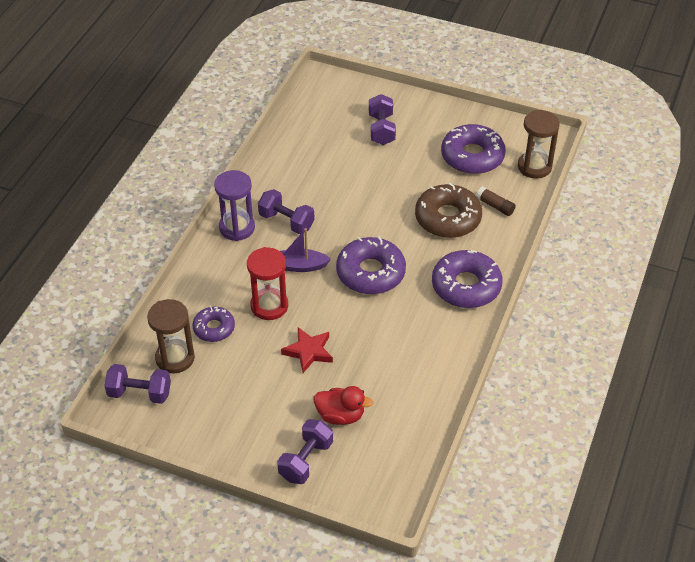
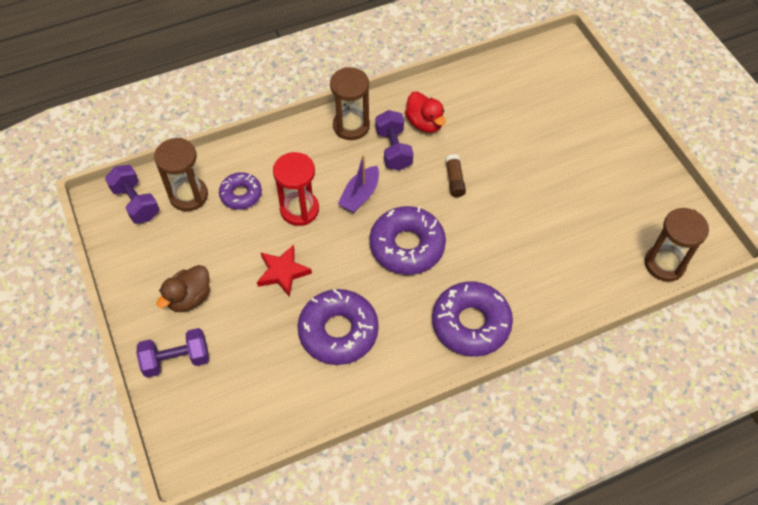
camera: 45 degrees right, 10 degrees up
purple hourglass [214,170,255,241] -> brown hourglass [330,67,370,140]
purple boat [280,228,331,272] -> purple boat turned 105 degrees counterclockwise [338,155,379,213]
red duck [314,386,373,425] -> red duck moved to [405,92,446,133]
purple dumbbell [369,94,396,145] -> none
brown donut [415,183,482,238] -> none
purple donut [441,124,506,174] -> purple donut moved to [297,289,379,365]
brown glue stick [476,187,516,216] -> brown glue stick moved to [445,154,466,197]
none -> brown duck [157,265,210,312]

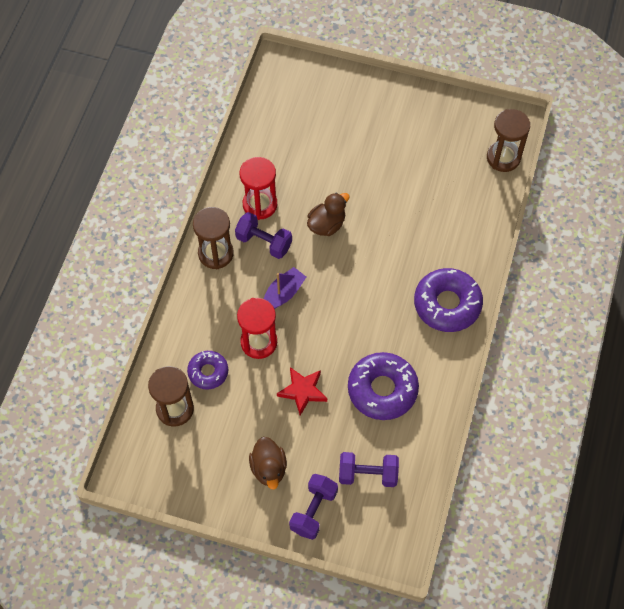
camera: 50 degrees left, 5 degrees up
purple dumbbell [105,165,159,224] -> purple dumbbell moved to [339,452,399,487]
purple boat [338,155,379,213] -> purple boat turned 120 degrees counterclockwise [264,267,306,309]
purple donut [370,206,446,275] -> none
red duck [405,92,446,133] -> red hourglass [239,157,277,220]
brown glue stick [445,154,466,197] -> brown duck [307,193,350,236]

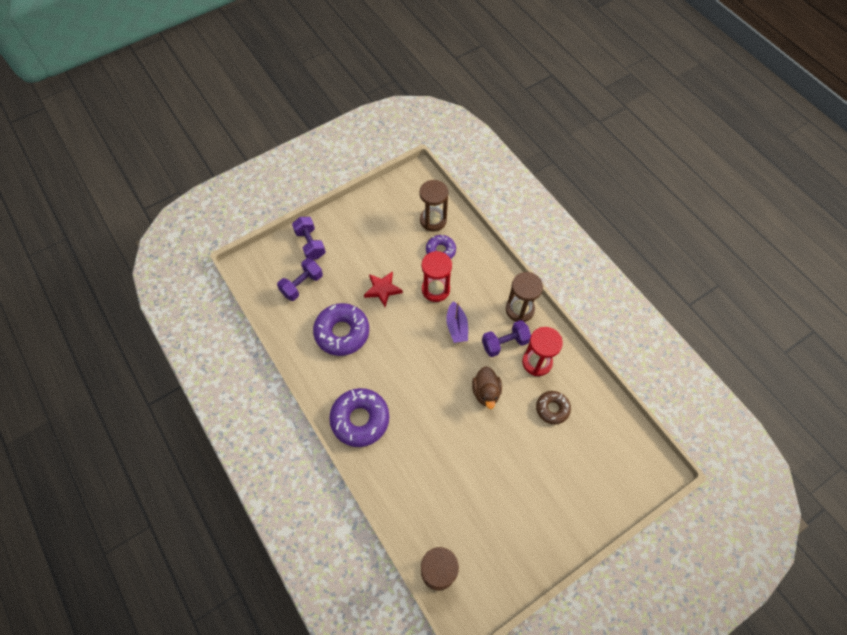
camera: 130 degrees right, 0 degrees up
brown duck [249,437,287,489] -> none
none -> brown donut [536,391,571,424]

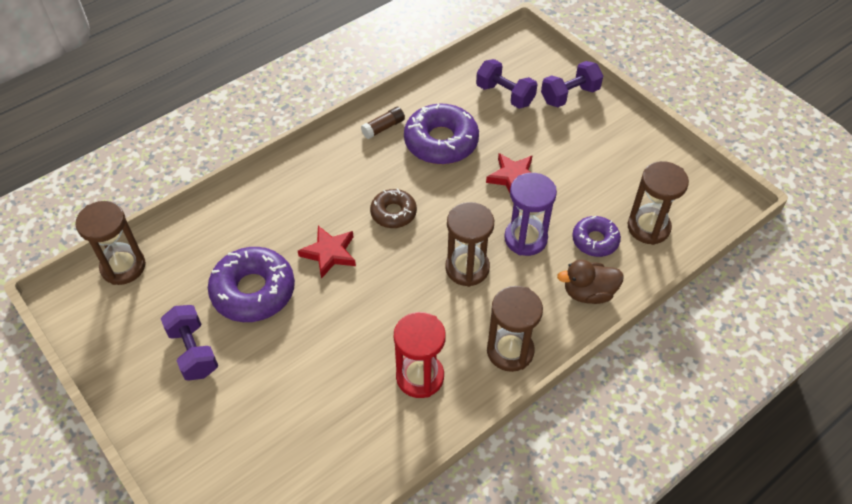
camera: 85 degrees right, 10 degrees down
purple donut [329,388,389,447] -> purple donut moved to [208,247,295,322]
red hourglass [422,251,452,302] -> purple hourglass [504,173,557,256]
purple boat [446,301,468,343] -> brown hourglass [445,202,494,287]
brown duck [472,366,502,409] -> brown duck moved to [557,260,624,304]
purple dumbbell [482,320,531,357] -> purple dumbbell moved to [161,305,218,381]
brown donut [536,391,571,424] -> brown donut moved to [370,188,417,228]
none -> red star [298,226,356,279]
none -> brown glue stick [361,107,405,139]

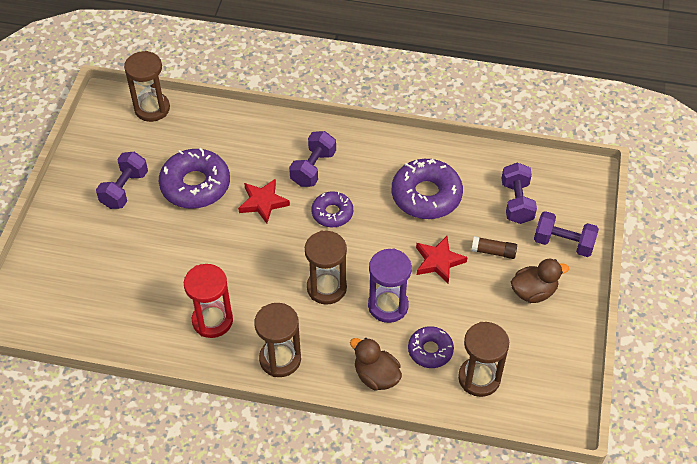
camera: 50 degrees right, 0 degrees up
brown glue stick [361,107,405,139] -> brown glue stick moved to [471,236,517,259]
brown donut [370,188,417,228] -> purple donut [311,191,353,227]
none -> purple dumbbell [289,131,336,187]
none -> brown duck [511,259,569,303]

